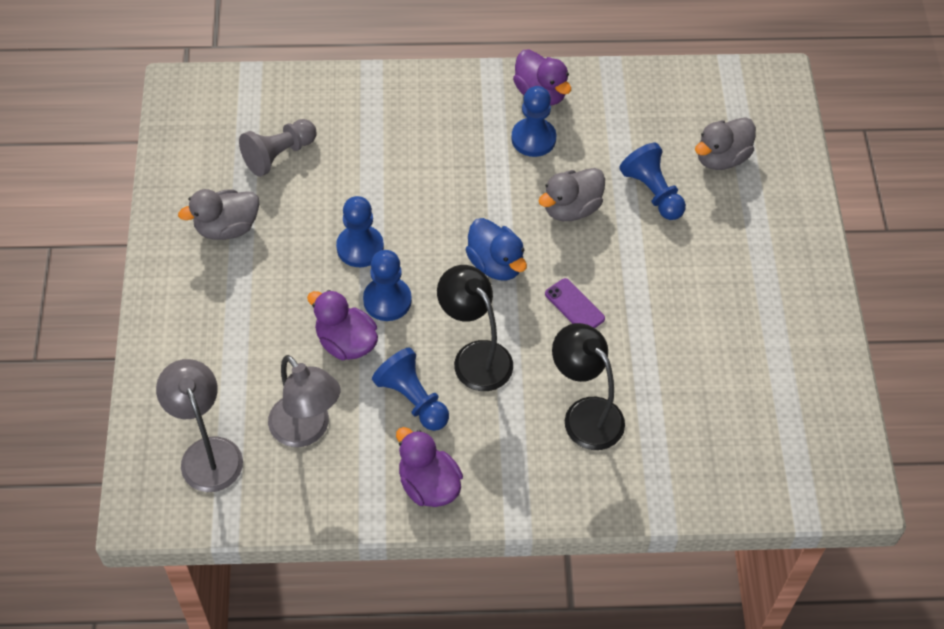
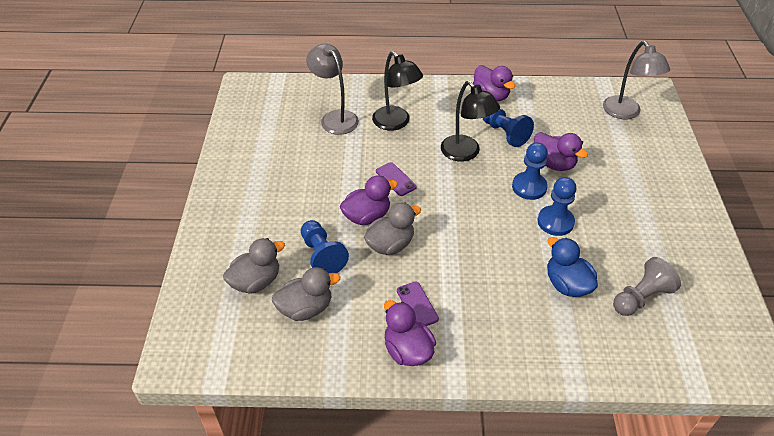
camera: 175 degrees left, 10 degrees down
grey duck [178,189,259,240] -> grey duck moved to [272,267,340,321]
grey lamp [268,355,341,447] -> grey lamp moved to [306,44,359,135]
blue duck [466,218,527,280] -> blue duck moved to [547,237,598,297]
blue pawn [511,86,556,157] -> purple phone [397,281,439,326]
none -> purple duck [340,176,398,225]

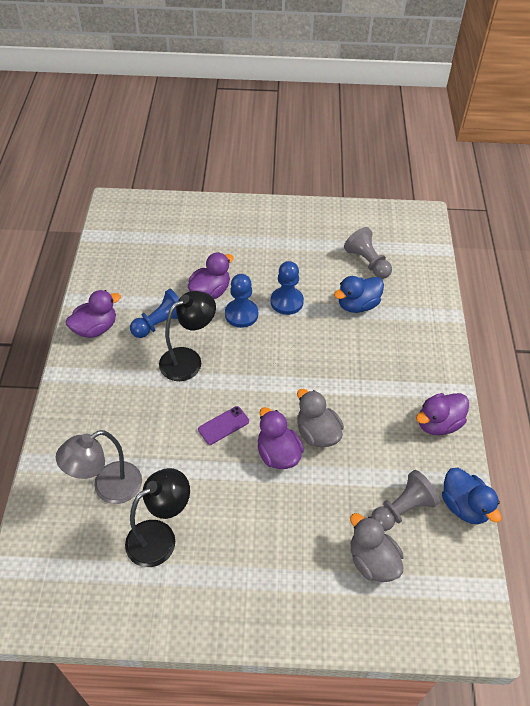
camera: 90 degrees left, 5 degrees up
grey duck [272,267,340,321] -> grey pawn [371,470,440,531]
blue pawn [301,220,349,274] -> none
black lamp [372,51,423,131] -> black lamp moved to [125,468,190,567]
purple phone [397,281,439,326] -> none
grey lamp [603,41,670,119] -> none
none -> blue duck [442,468,501,524]

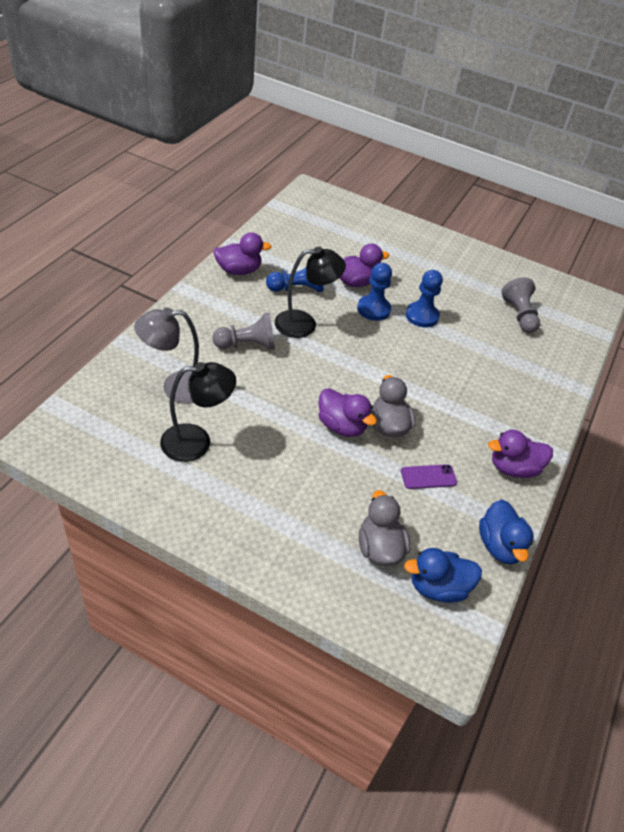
camera: 20 degrees right, 5 degrees down
purple phone [198,406,249,445] -> purple phone moved to [401,464,457,489]
purple duck [258,407,304,469] -> purple duck turned 135 degrees clockwise [318,388,377,437]
blue duck [334,276,384,313] -> blue duck moved to [404,548,482,603]
grey pawn [371,470,440,531] -> grey pawn moved to [212,313,275,350]

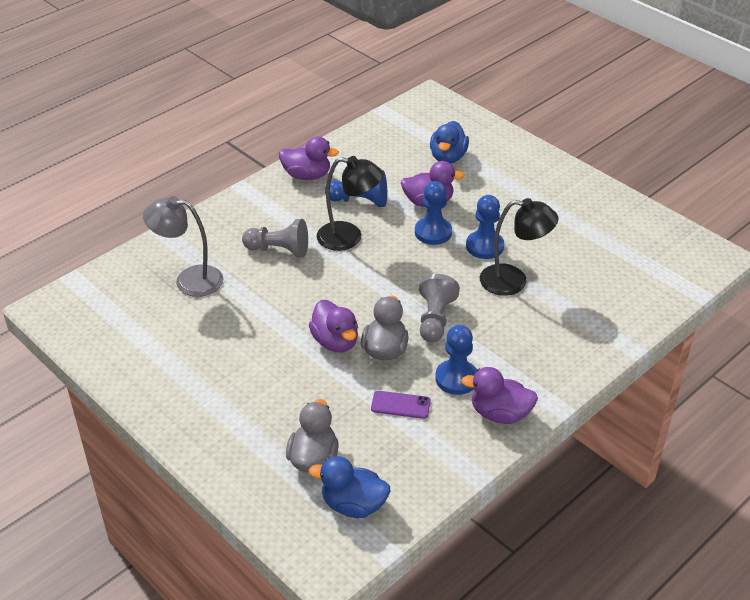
camera: 25 degrees right, 5 degrees down
black lamp [160,362,236,462] -> black lamp moved to [480,198,558,296]
blue duck [479,499,534,565] -> blue duck moved to [430,121,469,164]
grey pawn [501,277,540,333] -> grey pawn moved to [419,274,460,342]
none -> blue pawn [435,325,477,395]

